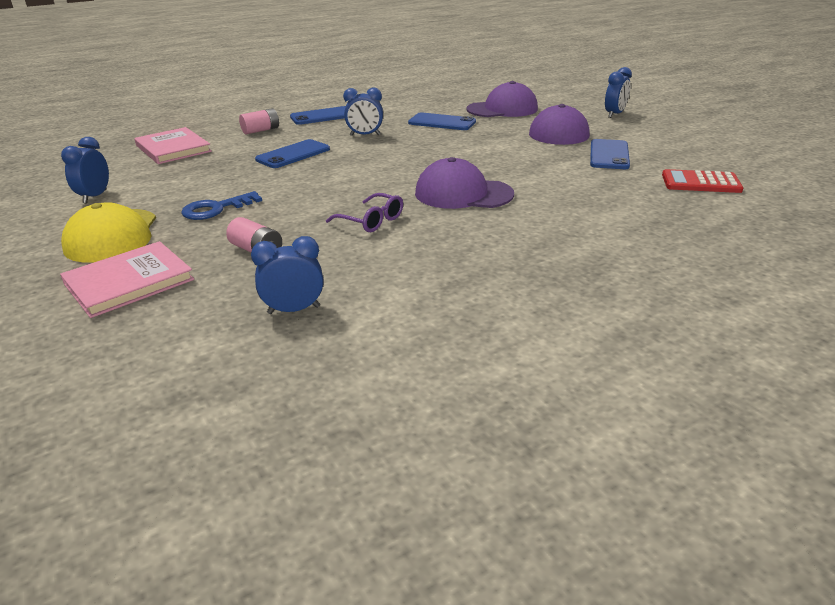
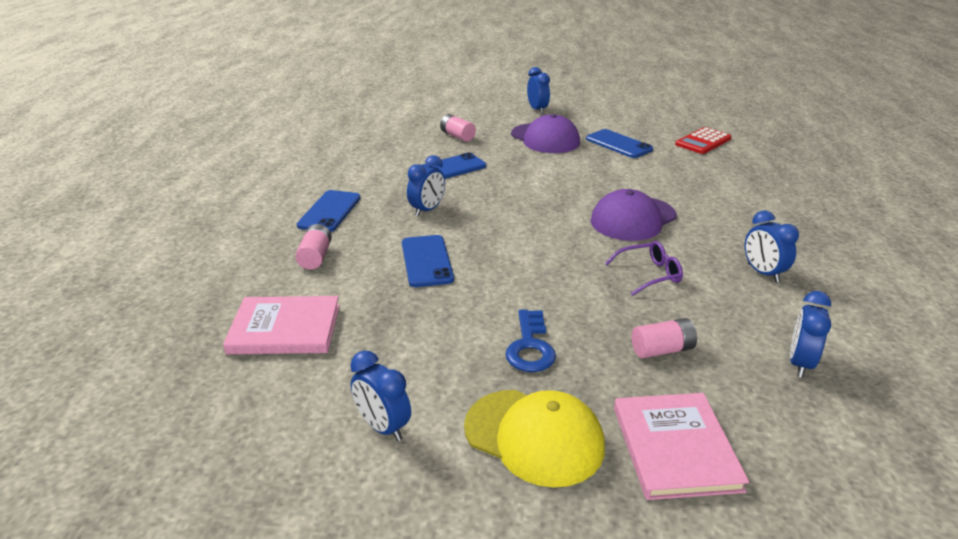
camera: 55 degrees left, 0 degrees up
purple cap [466,81,538,117] -> pink battery [440,114,476,142]
none -> blue clock [745,211,799,283]

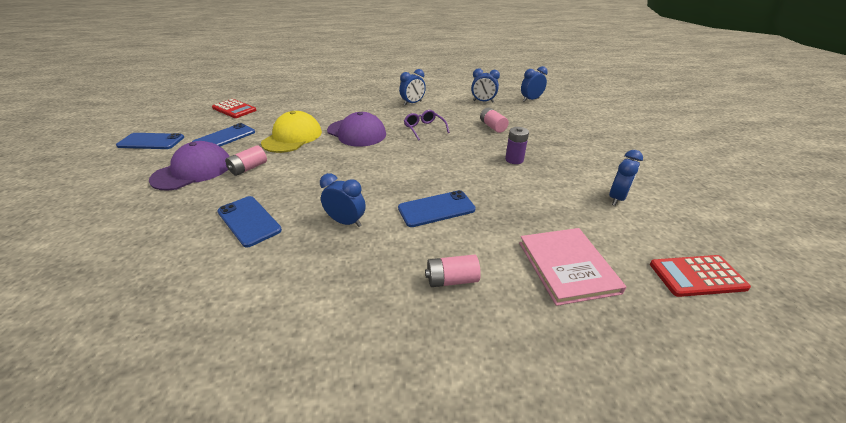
camera: 100 degrees left, 5 degrees up
blue phone [297,190,360,232] -> blue phone moved to [116,133,184,149]
pink battery [440,114,476,142] -> pink battery moved to [225,145,267,176]
yellow cap [464,390,605,488] -> yellow cap moved to [261,111,322,153]
blue key [505,309,556,372] -> purple battery [505,127,529,164]
blue clock [527,67,550,114] -> blue clock moved to [521,66,548,102]
pink book [614,393,749,500] -> none
none -> red calculator [650,255,751,297]

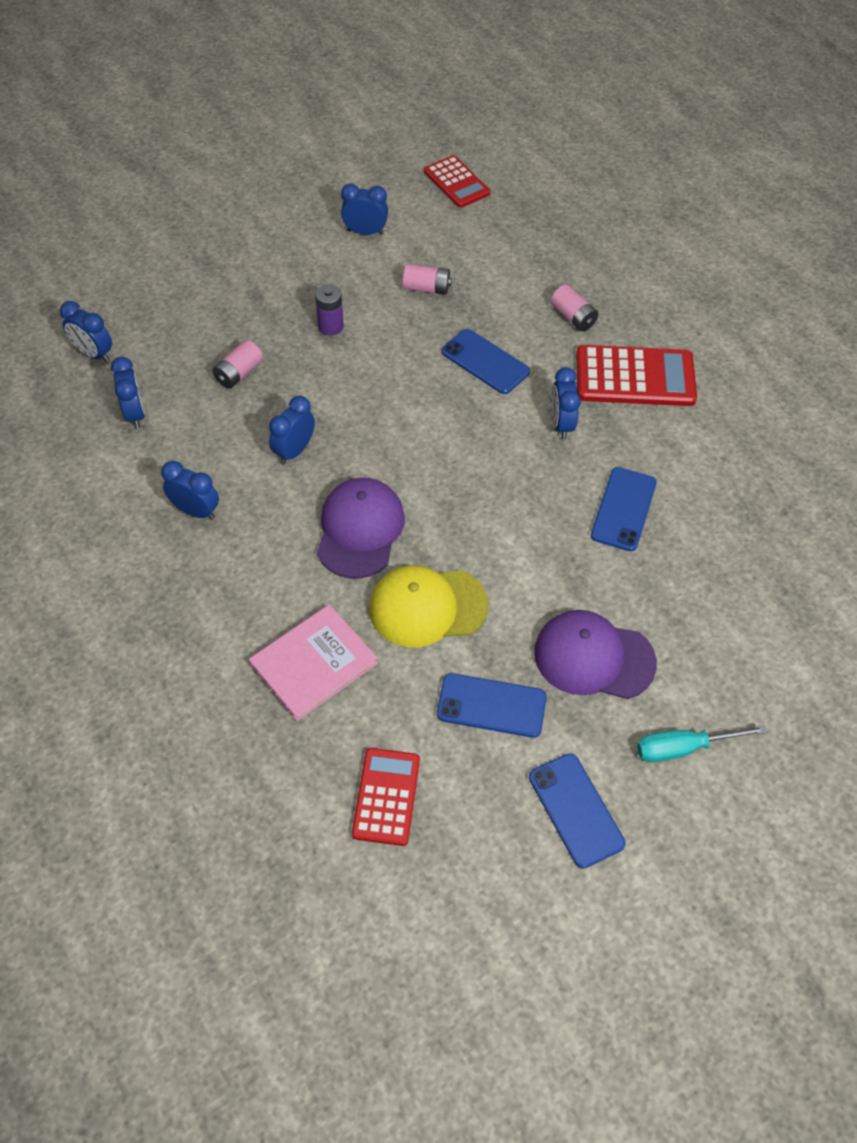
camera: 120 degrees left, 20 degrees up
pink battery [225,145,267,176] -> pink battery moved to [403,264,452,295]
purple glasses [404,110,450,141] -> blue clock [269,396,315,464]
pink book [519,228,626,306] -> pink book moved to [249,604,378,721]
none -> red calculator [576,345,697,406]
none -> turquoise screwdriver [637,725,767,762]

